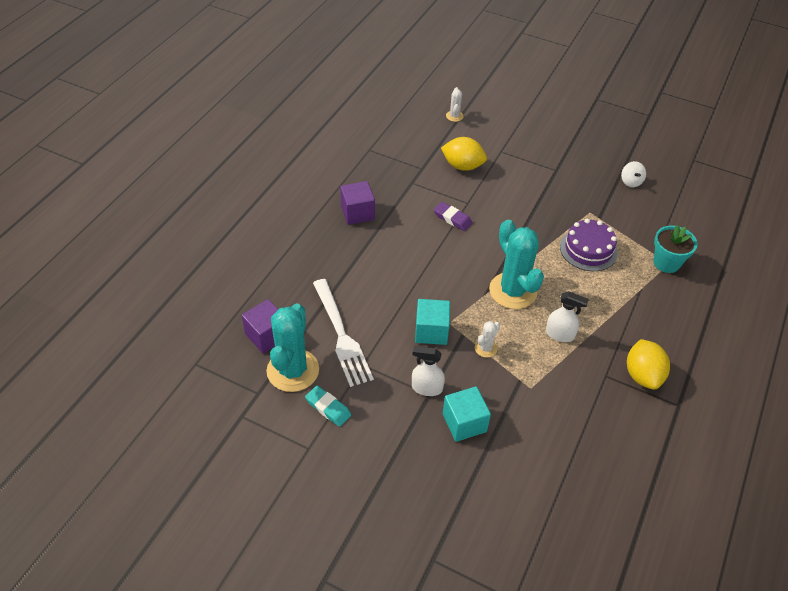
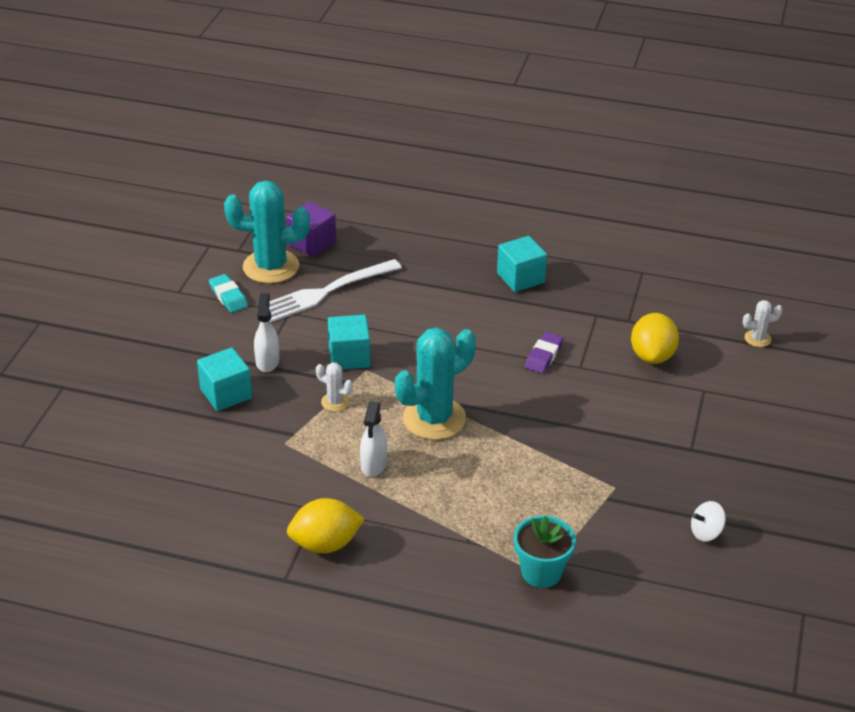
camera: 80 degrees right, 10 degrees down
turquoise eraser [305,386,351,427] -> turquoise eraser turned 60 degrees counterclockwise [209,274,248,313]
purple cube [340,181,375,225] -> turquoise cube [497,236,547,292]
purple cake [560,219,618,271] -> none

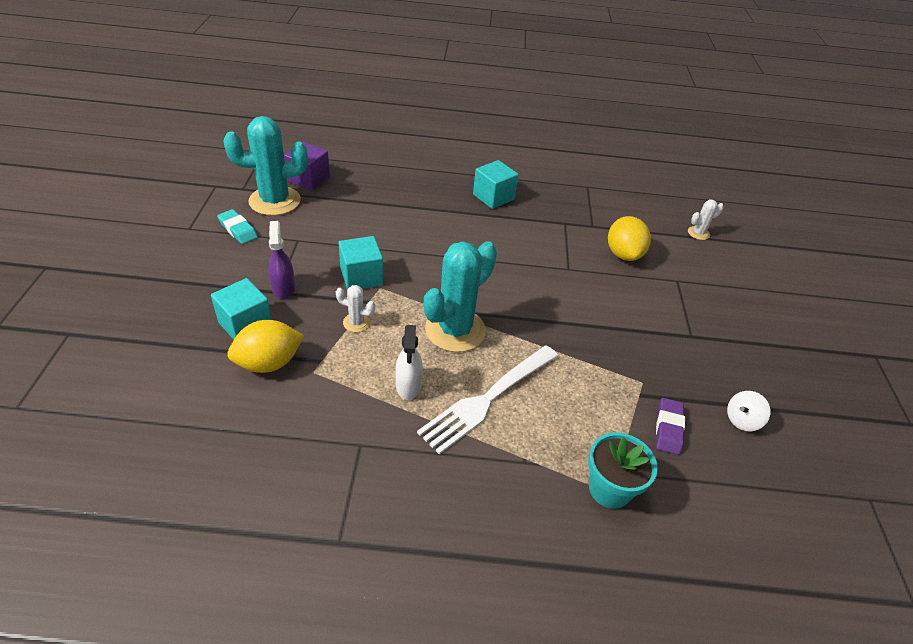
camera: 15 degrees left, 5 degrees up
white spray bottle [254,293,279,372] -> purple spray bottle [268,221,295,299]
white fork [269,259,402,322] -> white fork moved to [417,345,558,454]
yellow lemon [287,498,365,553] -> yellow lemon moved to [227,320,304,373]
purple eraser [525,332,563,374] -> purple eraser moved to [656,398,685,455]

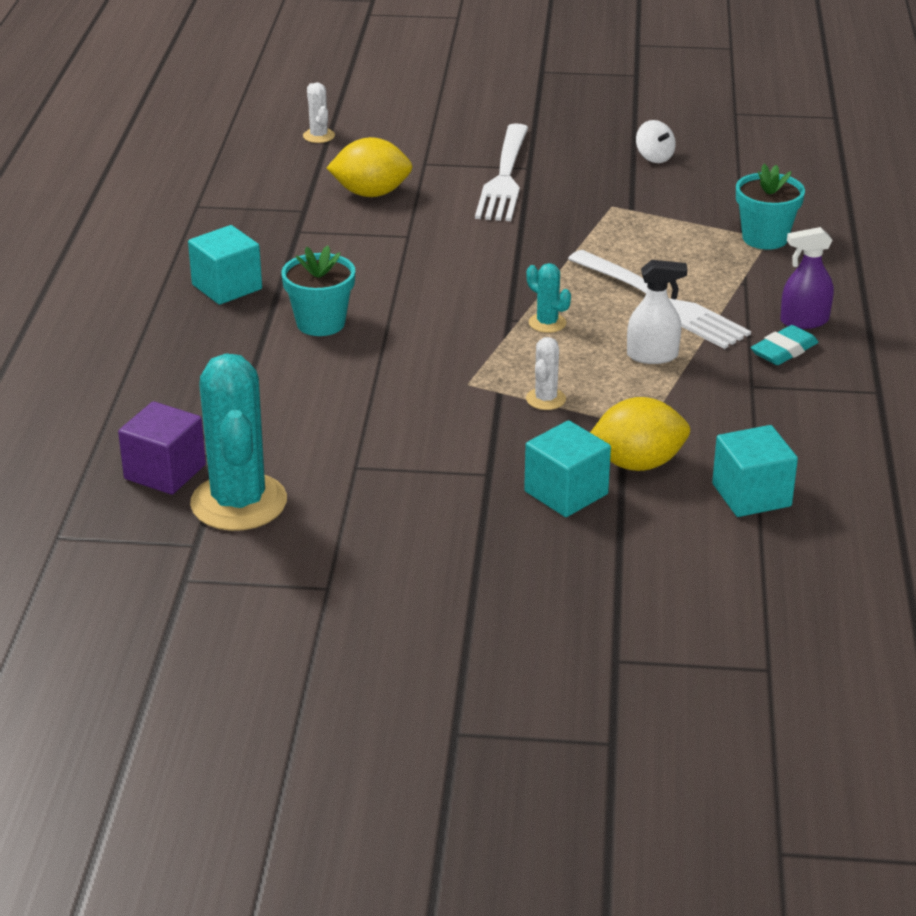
camera: 85 degrees left, 10 degrees down
turquoise eraser [217,209,258,244] -> turquoise eraser moved to [751,325,818,365]
yellow lemon [227,320,304,373] -> yellow lemon turned 75 degrees counterclockwise [590,397,690,471]
purple spray bottle [268,221,295,299] -> purple spray bottle moved to [780,227,834,329]
turquoise cube [339,236,383,289] -> turquoise cube moved to [712,425,798,517]
turquoise cactus [424,241,497,352] -> turquoise cactus [527,263,571,333], size x0.45
purple eraser [656,398,685,455] -> none
none -> turquoise flower pot [281,245,355,336]
none -> white fork [475,123,528,221]

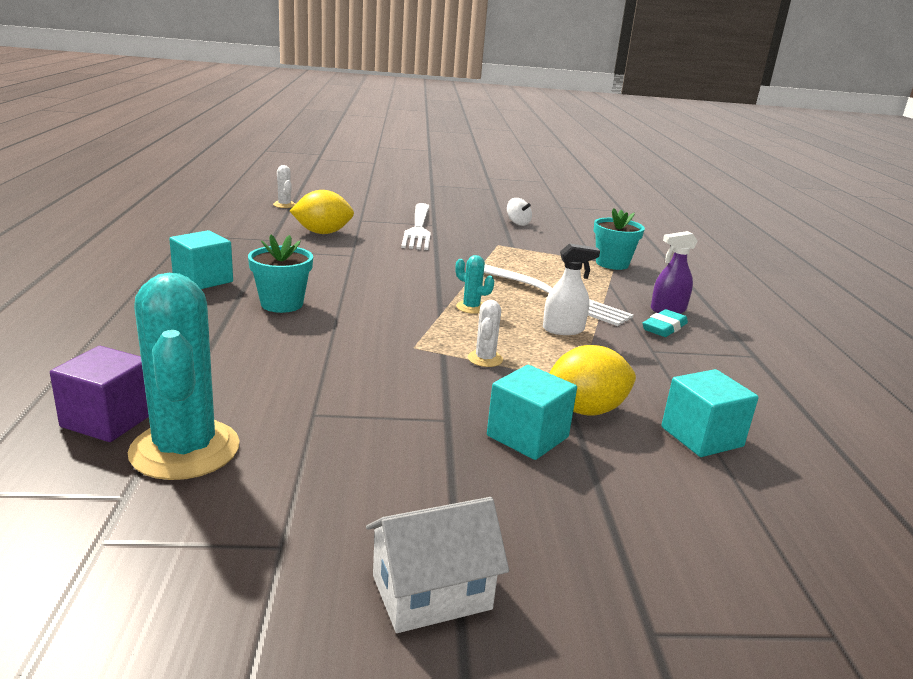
camera: 10 degrees left, 10 degrees down
none -> white house [366,497,509,633]

